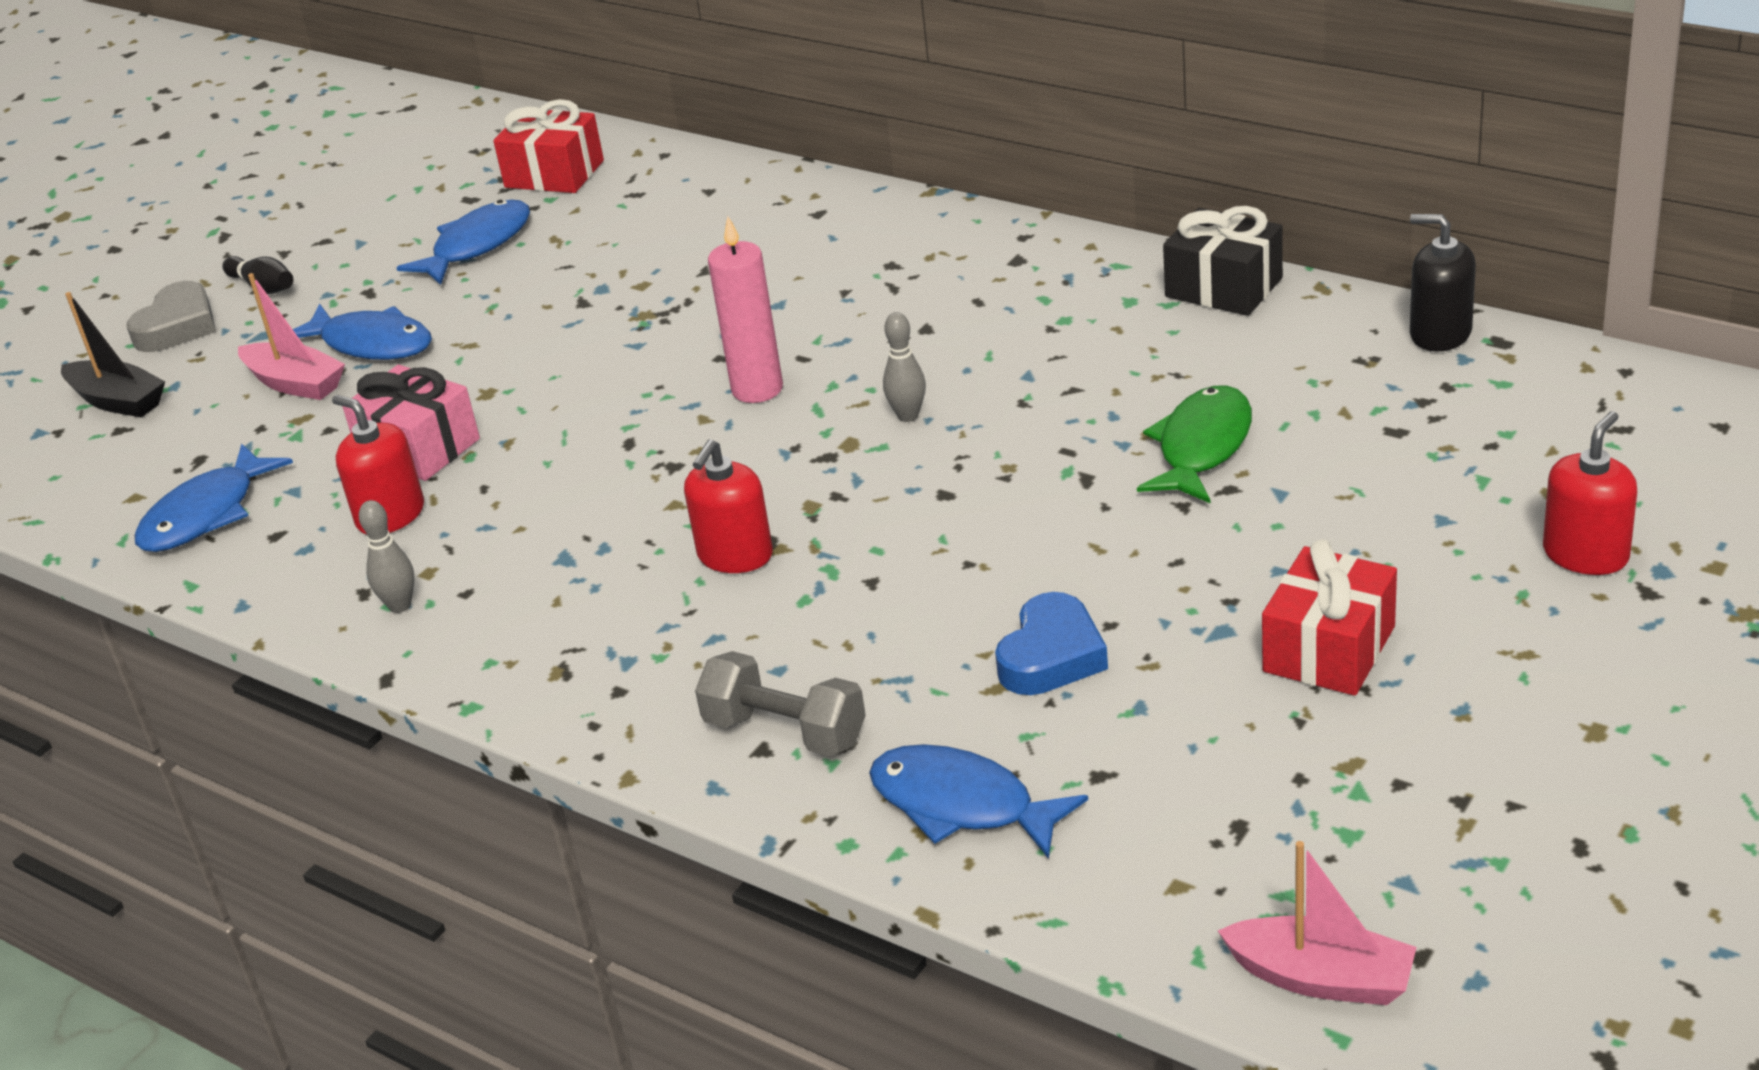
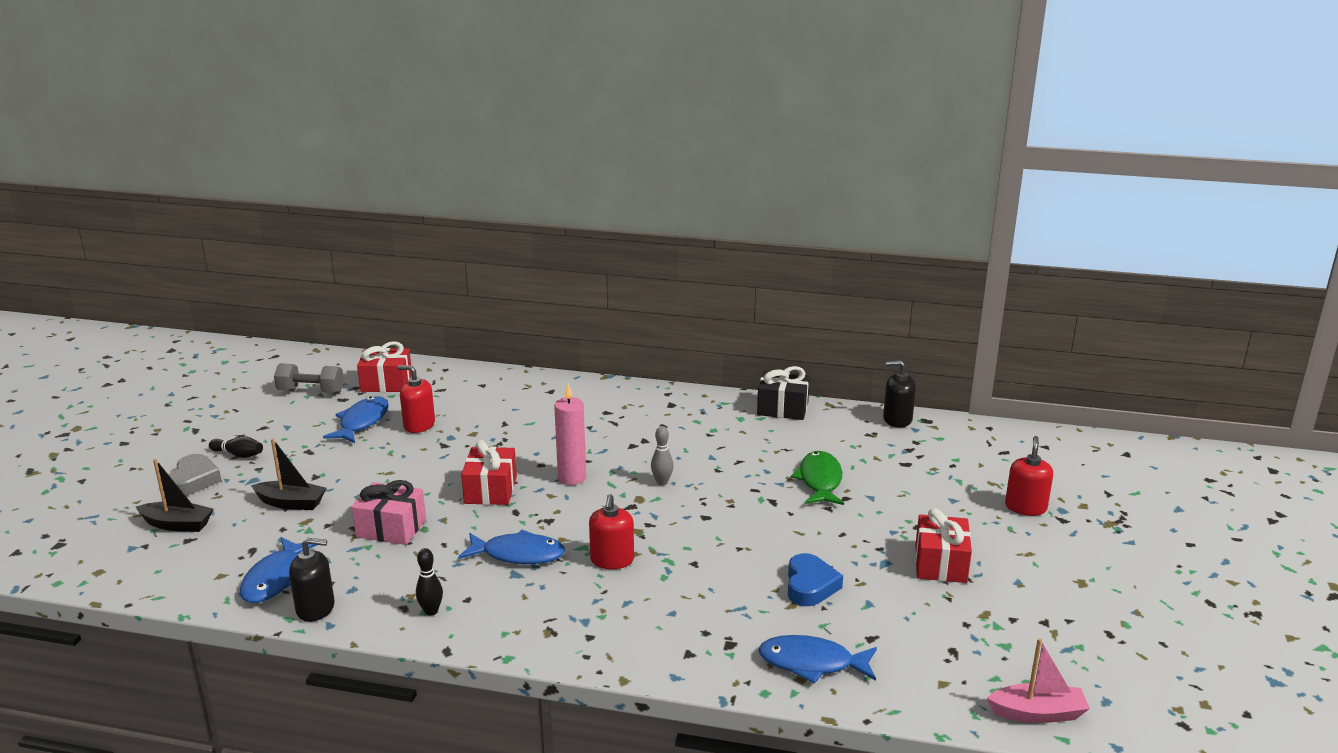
camera: 25 degrees left, 10 degrees down
pink boat [238,273,345,400] -> black boat [251,439,326,510]
blue fish [293,304,432,360] -> blue fish moved to [458,529,565,564]
red soap dispenser [332,395,424,534] -> red soap dispenser moved to [397,365,435,433]
grey bowling pin [359,500,414,613] -> black bowling pin [416,548,443,616]
grey dumbbell [695,651,866,756] -> grey dumbbell moved to [274,363,344,394]
none -> black soap dispenser [289,538,335,622]
none -> red gift [461,440,517,505]

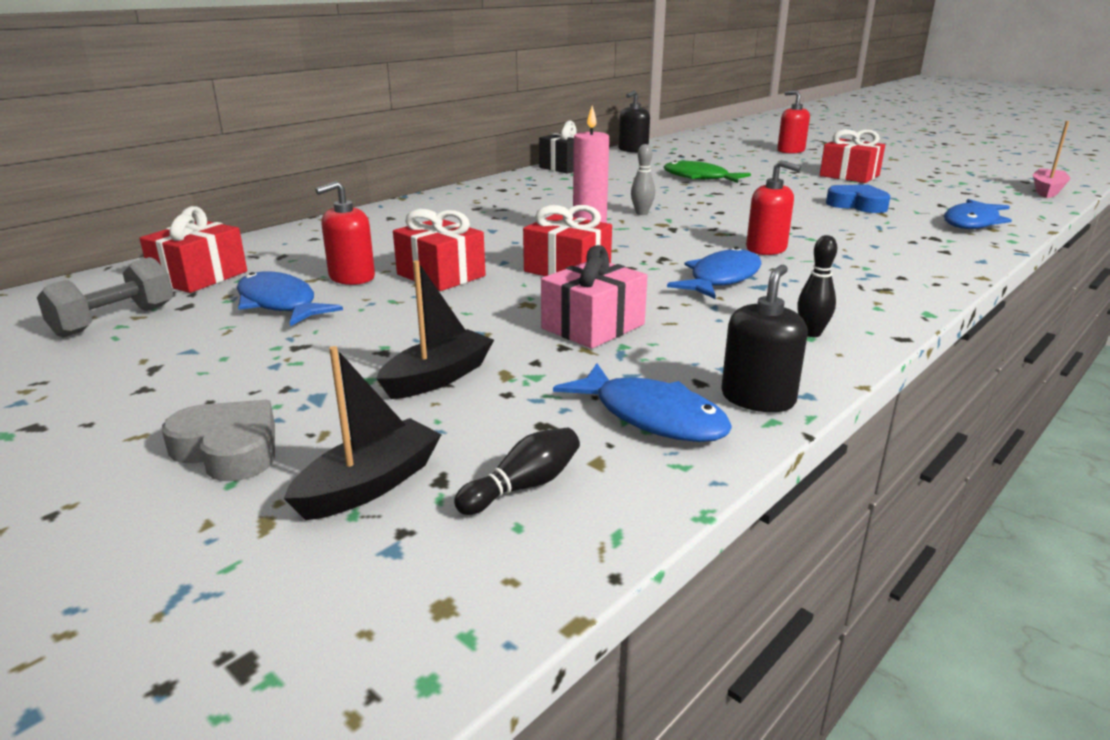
camera: 60 degrees left, 0 degrees up
black bowling pin [209,436,263,458] -> black bowling pin moved to [454,428,580,515]
none -> red gift [393,209,486,291]

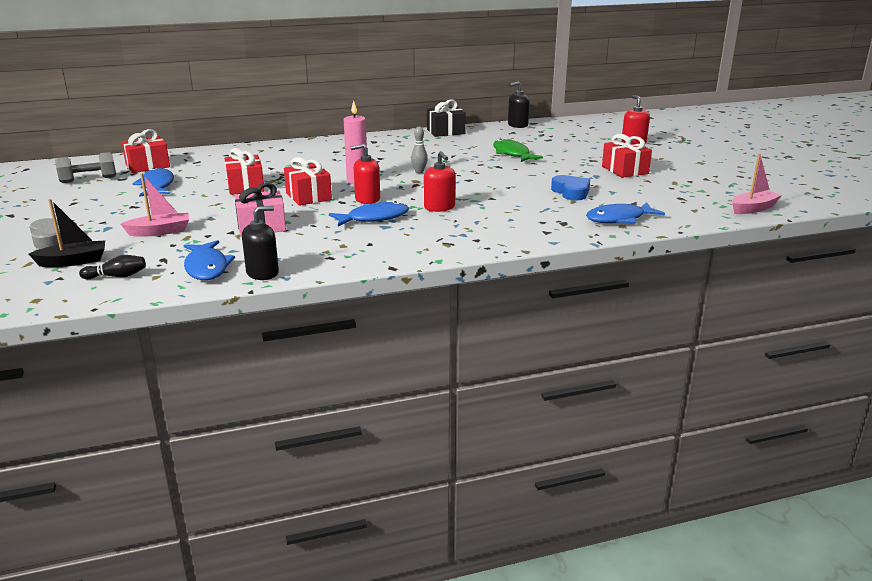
camera: 30 degrees right, 0 degrees up
red soap dispenser [315,181,375,285] -> red soap dispenser moved to [350,144,380,204]
black boat [376,260,494,399] -> pink boat [121,173,189,237]
black bowling pin [797,235,837,337] -> none

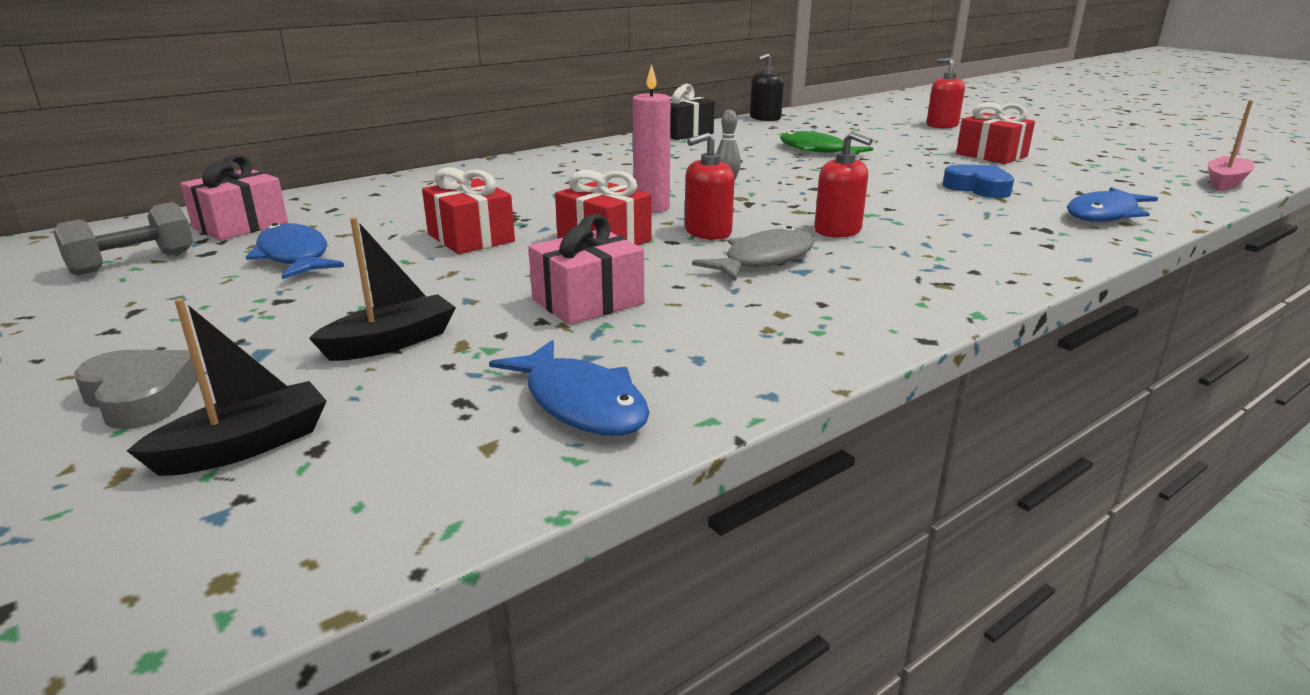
camera: 20 degrees left, 0 degrees up
black bowling pin [79,255,146,279] -> none
pink boat [121,173,189,237] -> black boat [309,217,456,361]
red gift [122,129,170,173] -> pink gift [180,155,288,241]
black soap dispenser [242,206,279,280] -> none
blue fish [329,201,409,227] -> grey fish [692,226,815,281]

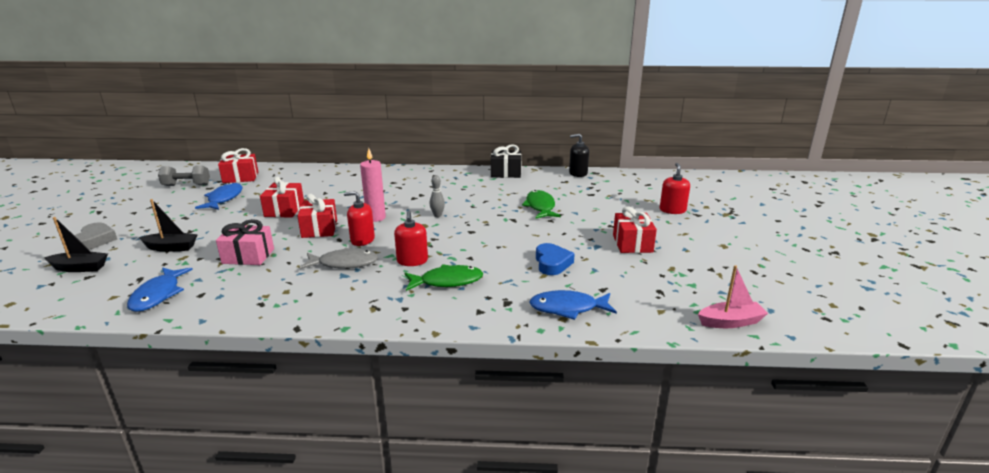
camera: 40 degrees right, 0 degrees up
pink gift [180,155,288,241] -> red gift [218,148,258,183]
none -> green fish [404,264,483,291]

